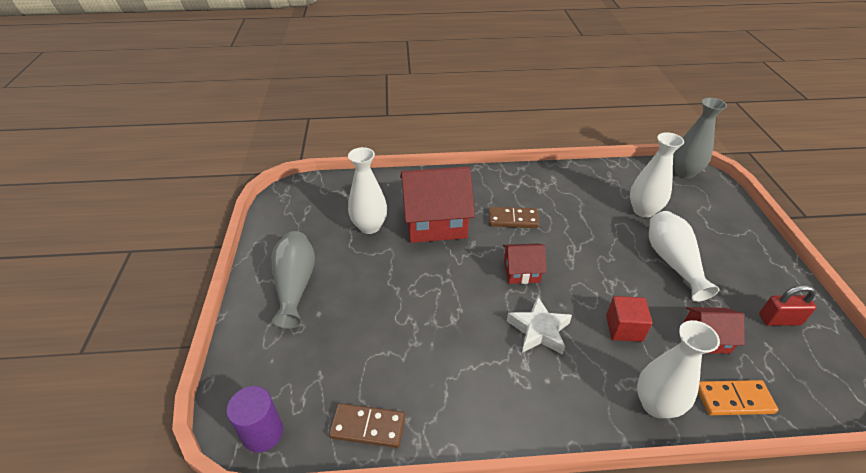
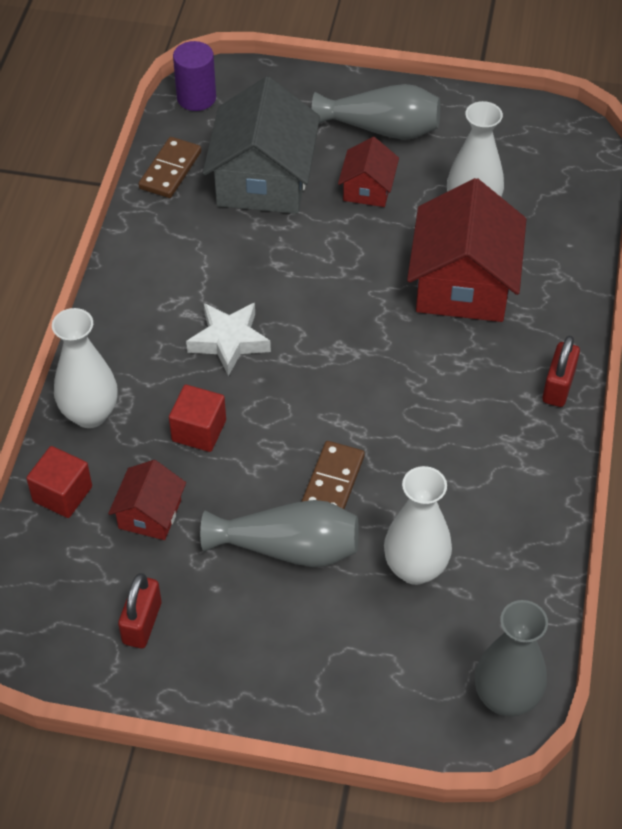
camera: 105 degrees right, 10 degrees up
brown domino [489,207,539,228] -> brown domino moved to [301,441,365,509]
red house [503,244,547,284] -> red house moved to [338,137,399,207]
white vase [649,211,720,302] -> grey vase [200,500,359,567]
orange domino [698,380,778,415] -> red cube [26,446,92,518]
none -> grey house [203,77,320,214]
none -> red padlock [542,336,580,407]

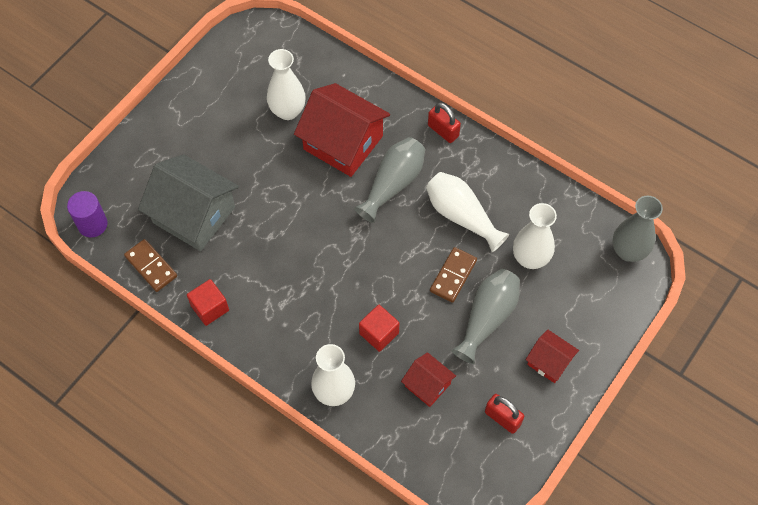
camera: 65 degrees left, 10 degrees up
red cube [26,446,92,518] -> red cube moved to [187,279,229,326]
white star [186,303,271,376] -> none
brown domino [301,441,365,509] -> brown domino turned 75 degrees clockwise [430,247,477,303]
grey vase [312,84,440,140] -> grey vase moved to [354,137,425,223]
red house [338,137,399,207] -> red house moved to [526,330,579,383]
none -> white vase [426,172,509,252]

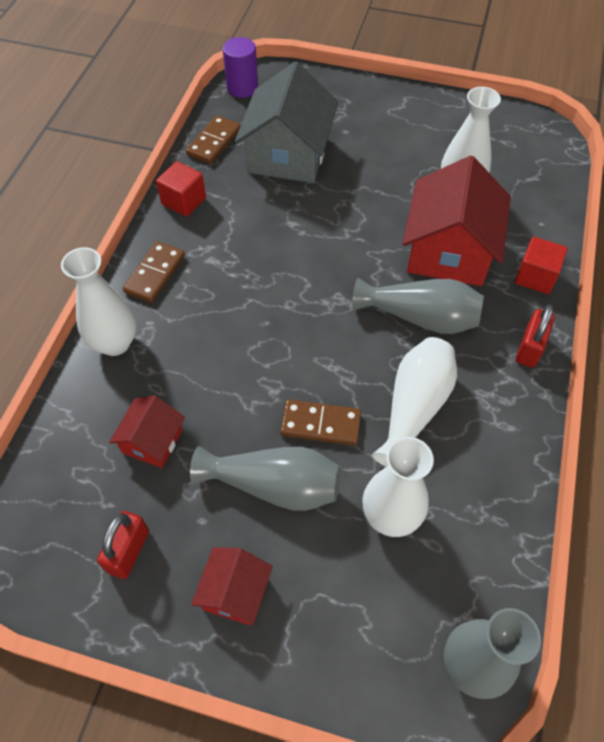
camera: 70 degrees right, 5 degrees down
red cube [359,305,400,352] -> red cube moved to [515,237,568,294]
none -> brown domino [122,241,185,303]

